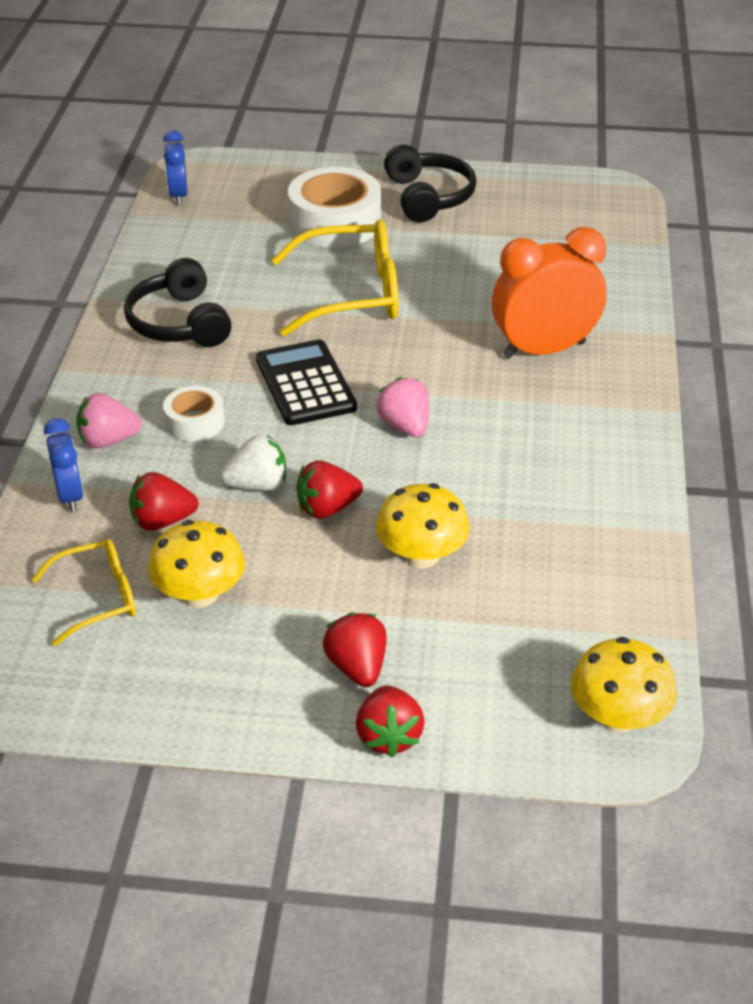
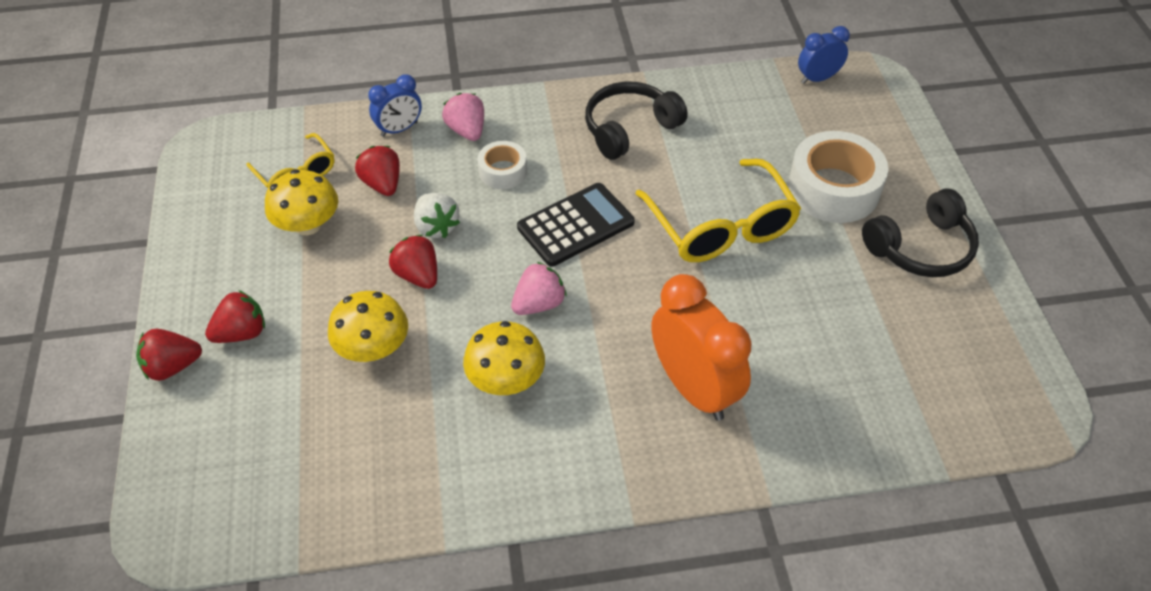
camera: 75 degrees right, 10 degrees up
yellow mushroom [571,637,677,733] -> yellow mushroom moved to [463,321,545,395]

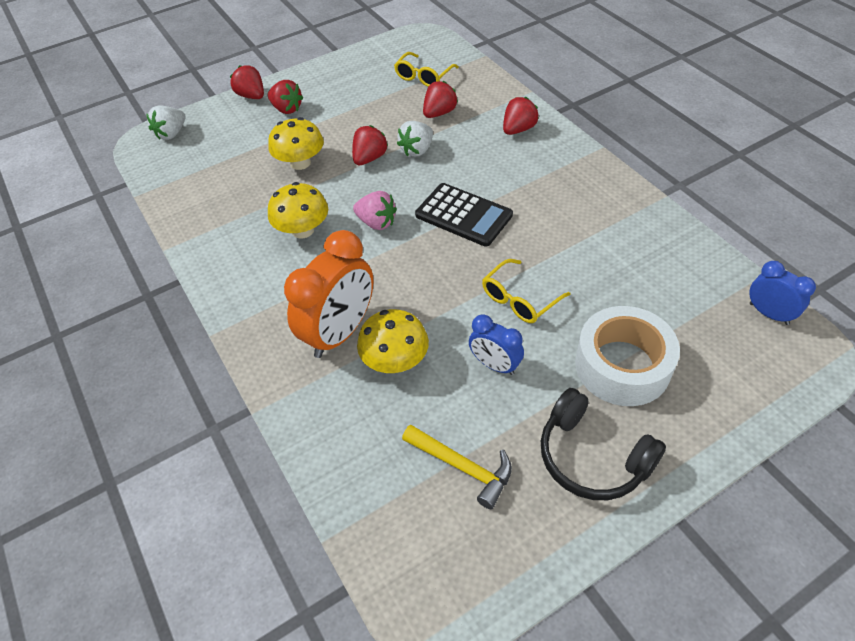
camera: 70 degrees right, 0 degrees up
yellow mushroom [265,169,338,235] -> yellow mushroom moved to [357,309,429,373]
blue clock [368,75,422,137] -> blue clock moved to [469,314,524,375]
pink strawberry [442,93,484,141] -> red strawberry [503,97,539,135]
white tape [478,141,527,189] -> none
black headphones [585,82,688,160] -> none
yellow glasses [635,159,801,262] -> yellow glasses [482,259,570,323], size x0.58
none -> white strawberry [146,105,186,140]
none -> yellow hammer [402,425,512,509]

